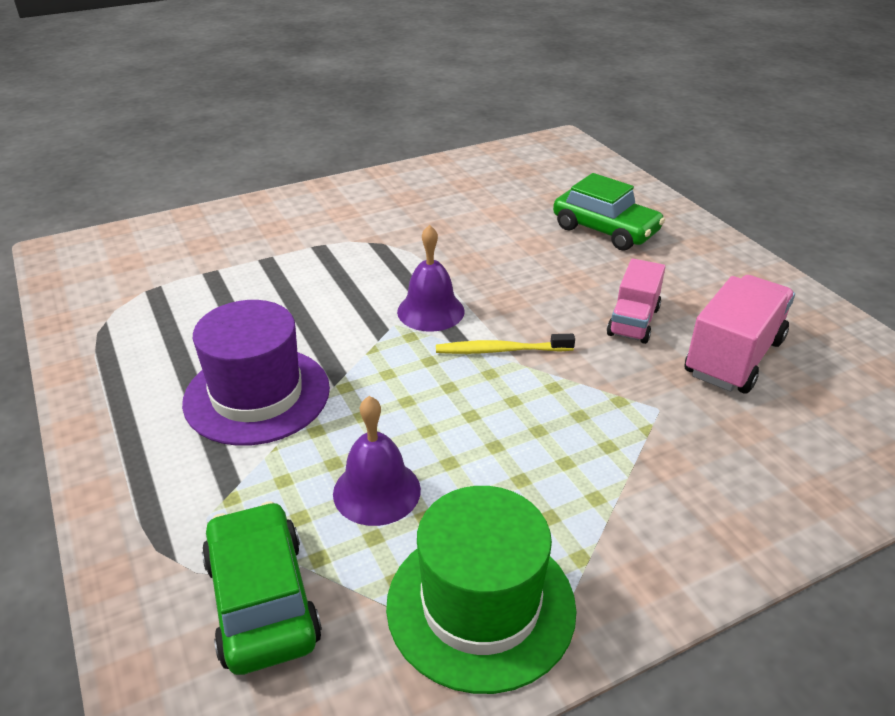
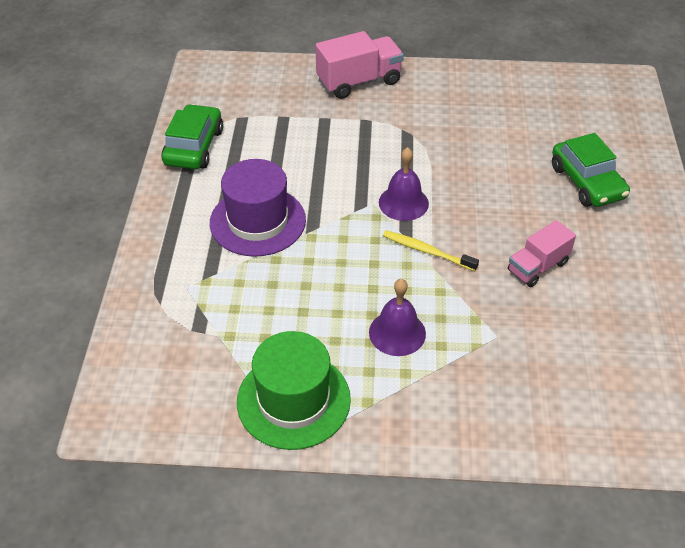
camera: 30 degrees right, 10 degrees up
green car [202,501,322,675] -> green car moved to [161,104,223,169]
purple bell [333,396,421,526] -> purple bell moved to [369,279,426,356]
pink truck [685,275,795,394] -> pink truck moved to [315,31,404,99]

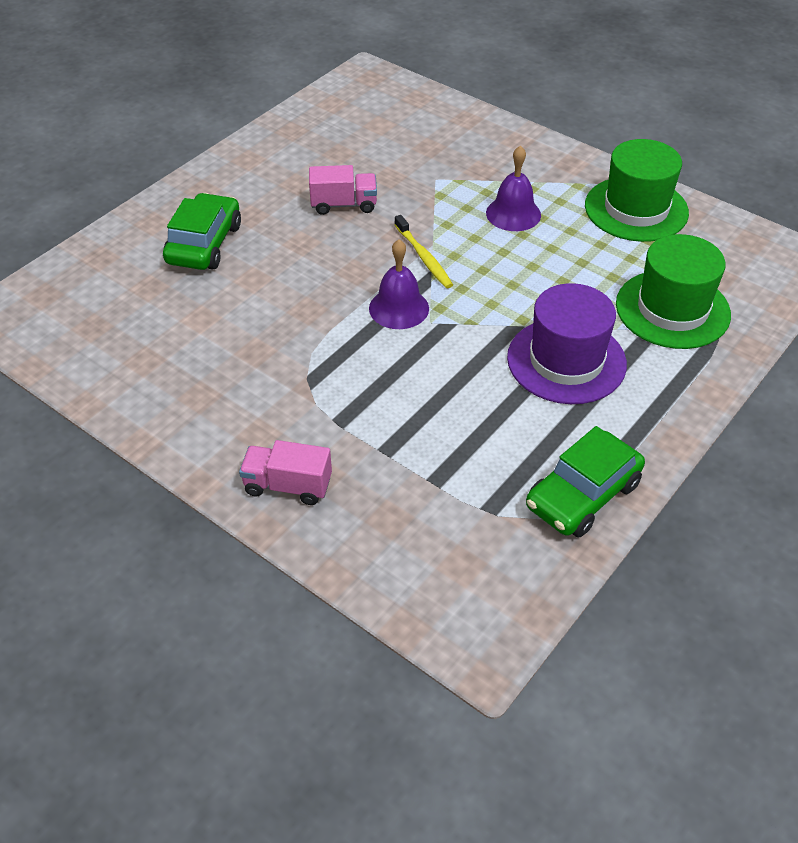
camera: 145 degrees left, 0 degrees up
pink truck [315,31,404,99] -> pink truck [239,440,332,505], size x0.66
none -> green hat [616,234,731,349]

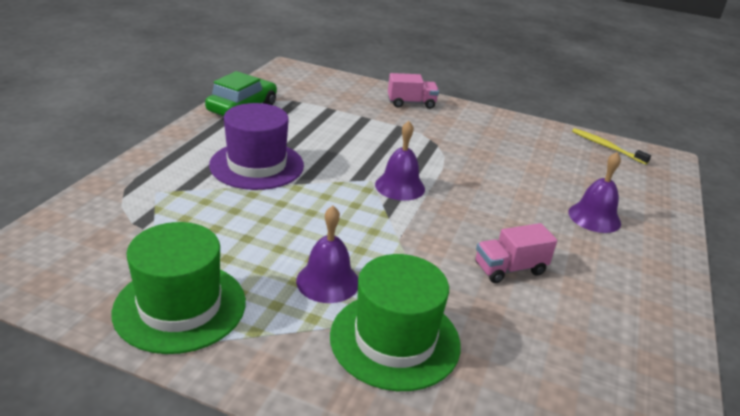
camera: 160 degrees right, 15 degrees down
green car [163,193,241,270] -> purple bell [568,152,621,233]
yellow toothbrush [394,215,453,288] -> yellow toothbrush moved to [572,128,651,165]
green hat [616,234,731,349] -> green hat moved to [330,254,461,391]

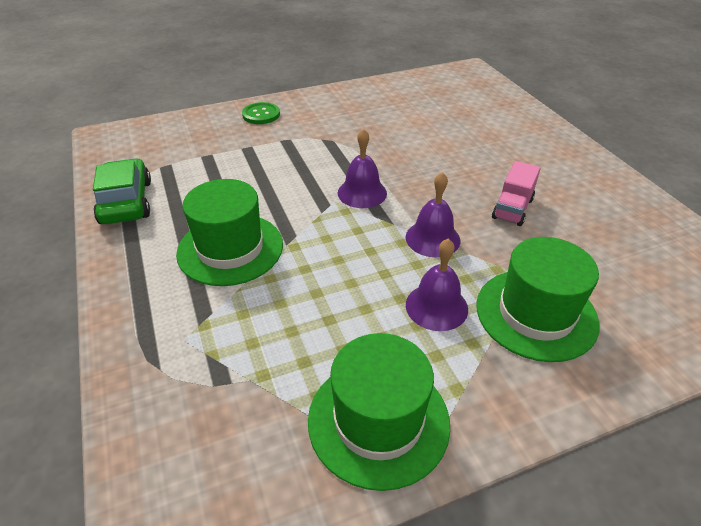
camera: 40 degrees left, 10 degrees up
purple hat [209,103,304,190] -> green hat [176,179,283,286]
pink truck [388,73,439,109] -> green button [242,102,280,124]
purple bell [568,152,621,233] -> purple bell moved to [406,172,460,257]
yellow toothbrush [572,128,651,165] -> none

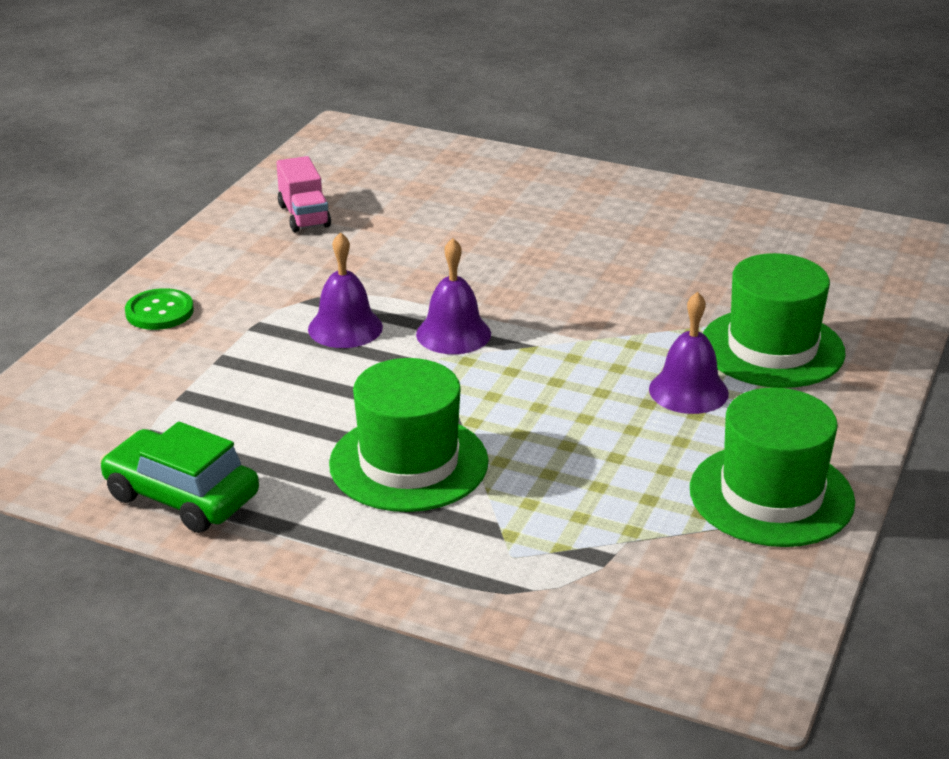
camera: 45 degrees left, 10 degrees down
purple bell [406,172,460,257] -> purple bell moved to [308,232,383,348]
pink truck [492,161,541,226] -> pink truck moved to [277,156,331,232]

